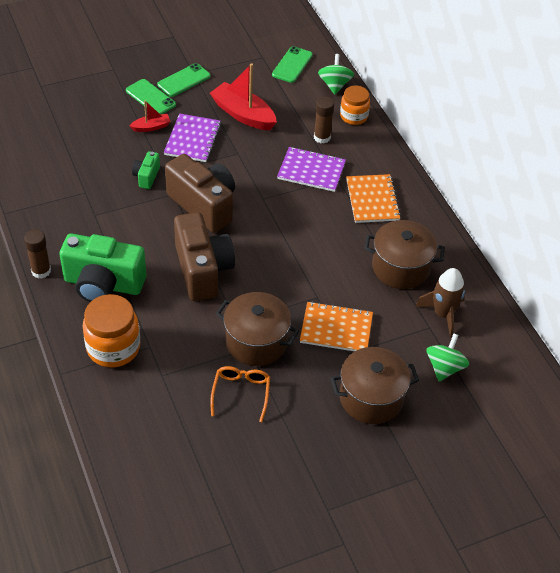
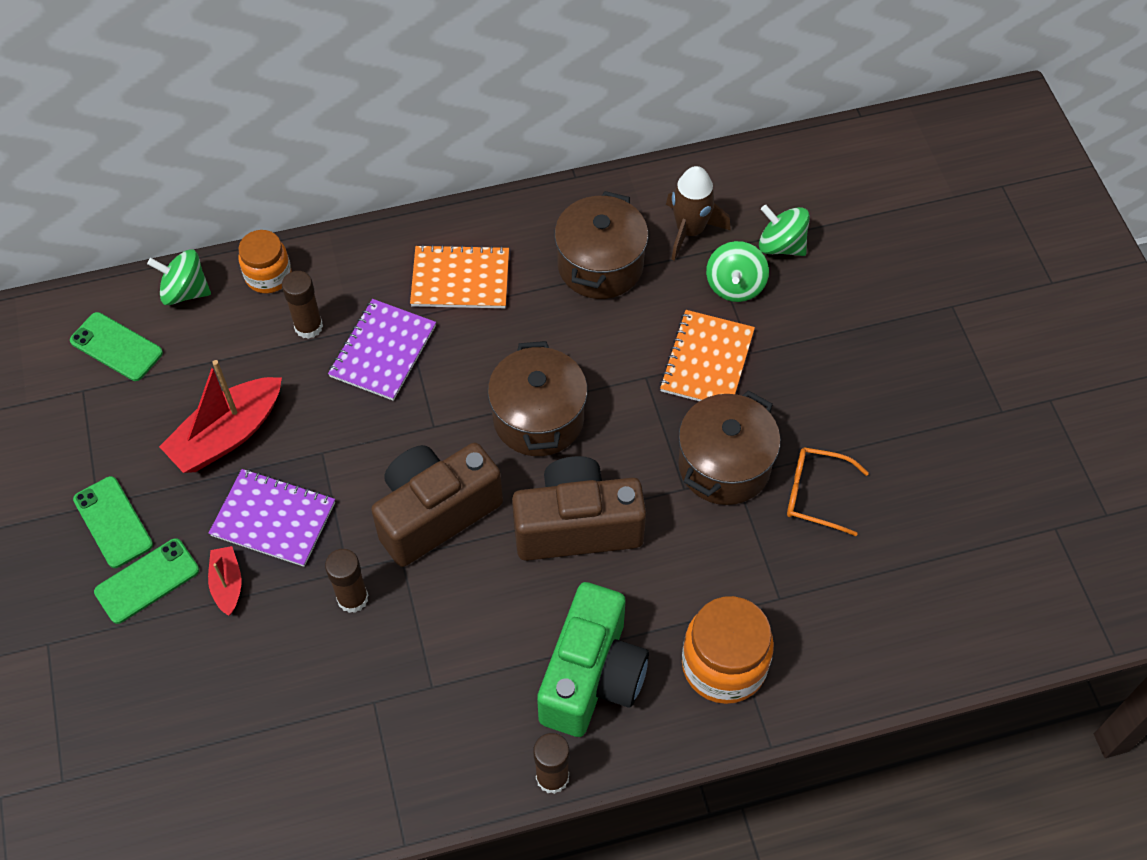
camera: 80 degrees left, 10 degrees up
green camera [132,151,160,189] -> brown glue stick [325,549,369,613]
brown pot [330,347,419,424] -> brown pot moved to [488,341,587,456]
none -> green spinning top [706,241,769,302]

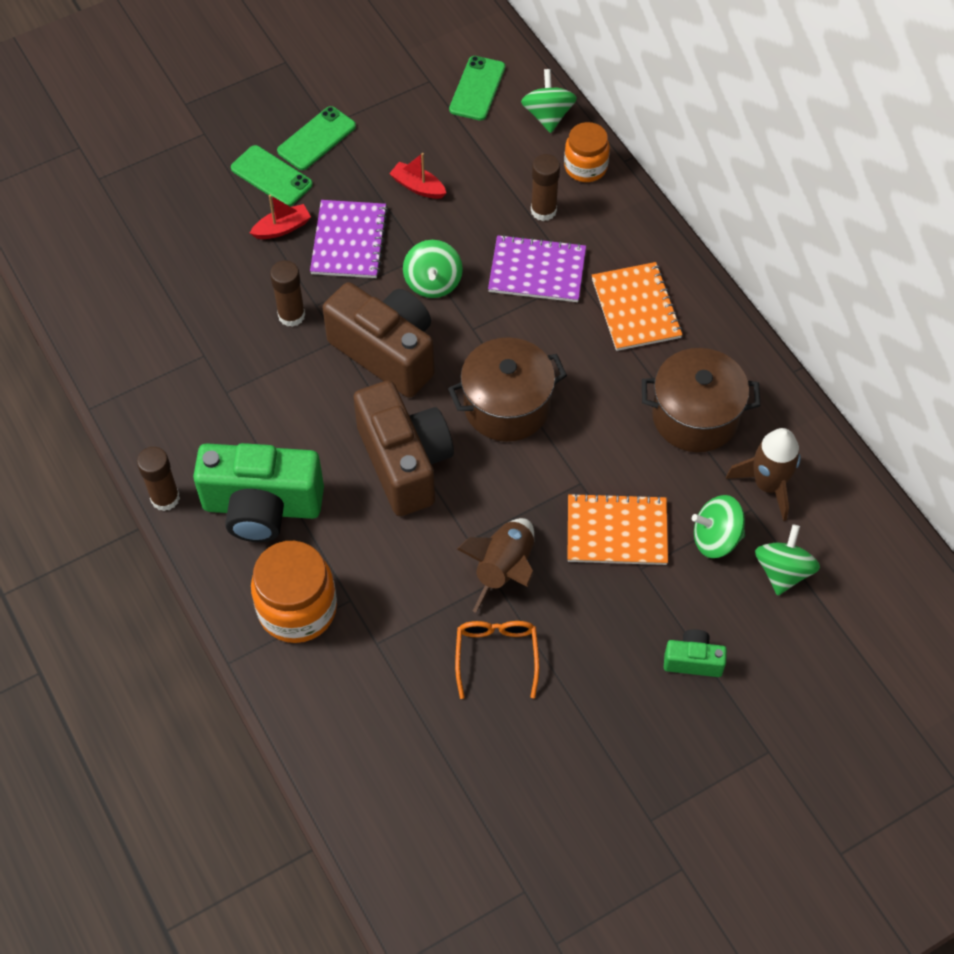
camera: 75 degrees right, 0 degrees up
red boat [159,360,282,473] -> red boat [389,153,446,199], size x0.52
brown pot [678,390,780,505] -> brown rocket [457,518,534,613]
none -> green spinning top [403,240,463,298]
none -> green camera [664,629,727,677]

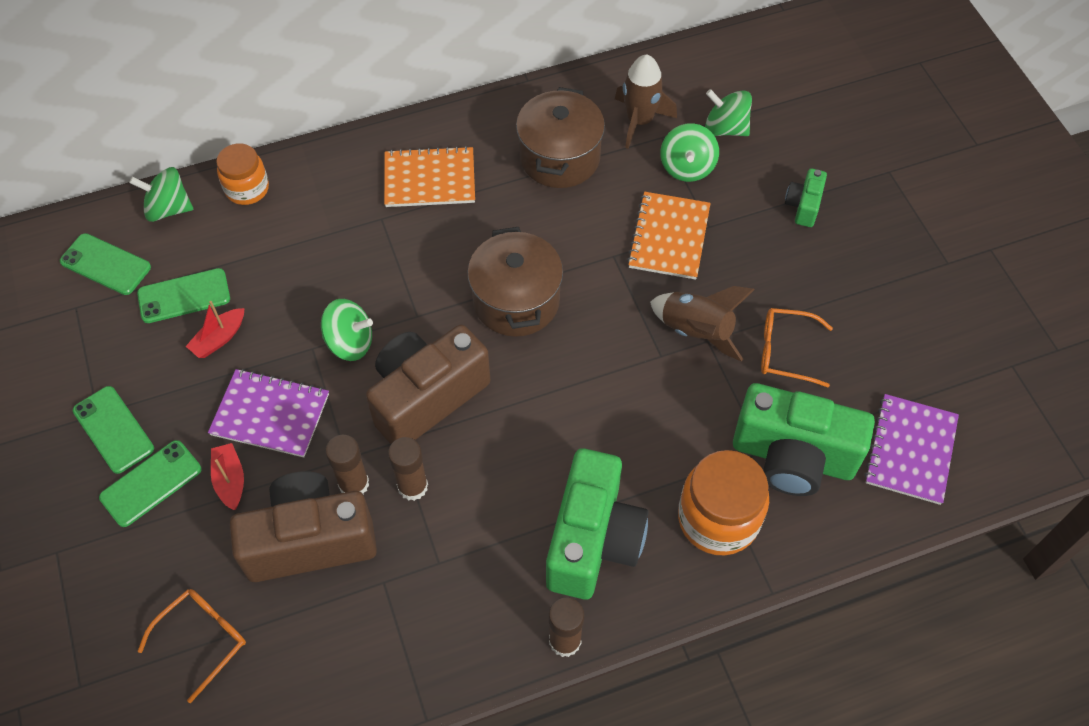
camera: 80 degrees left, 0 degrees up
brown camera [354,380,454,516] -> brown camera moved to [230,471,377,582]
purple notebook [488,234,586,302] -> purple notebook moved to [864,394,959,505]
brown glue stick [531,154,560,221] -> brown glue stick moved to [388,437,428,501]
none -> green phone [137,268,230,323]
none -> orange glasses [137,589,246,703]
none -> green camera [733,383,875,496]

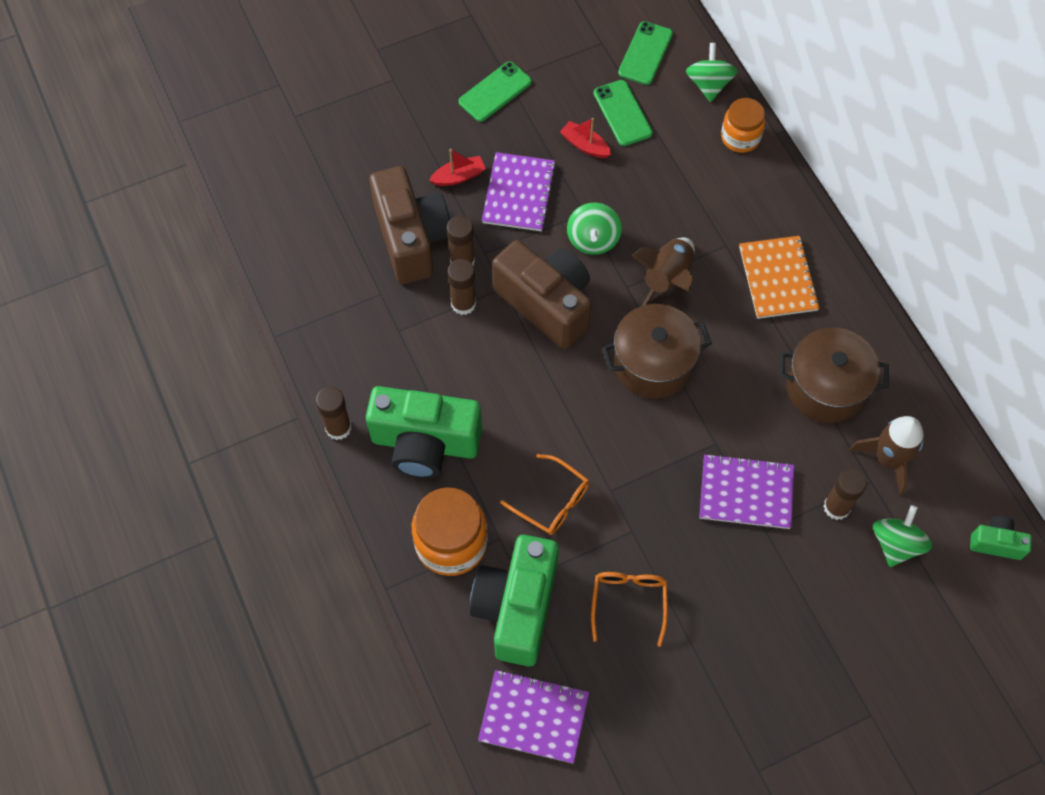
camera: 85 degrees right, 5 degrees up
green phone [99,440,201,527] -> none
orange glasses [137,589,246,703] -> orange glasses moved to [500,454,589,535]
orange notebook [627,192,711,280] -> purple notebook [699,454,794,529]
brown rocket [650,286,754,362] -> brown rocket moved to [631,237,695,306]
green spinning top [660,123,719,182] -> brown glue stick [823,469,867,520]
green camera [785,168,827,227] -> green camera moved to [970,516,1032,560]

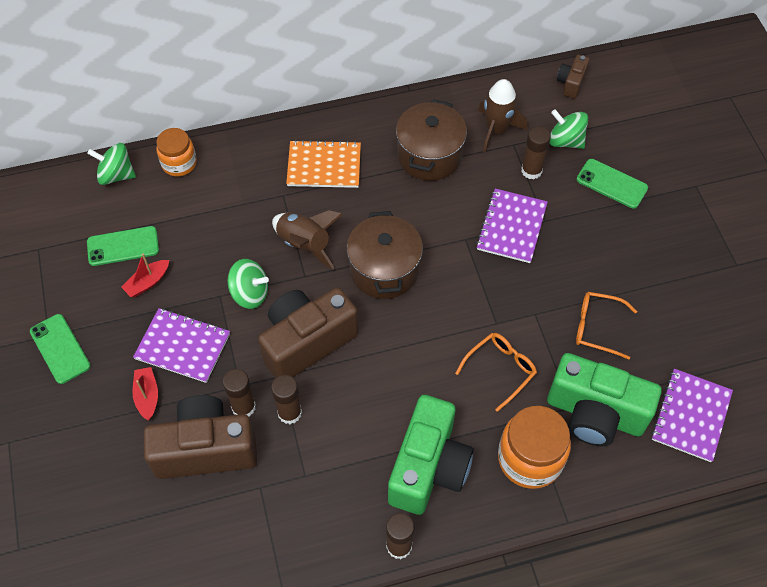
camera: 80 degrees left, 5 degrees down
green phone [618,21,673,85] -> green phone moved to [577,159,648,209]
green camera [970,516,1032,560] -> brown camera [557,55,590,99]

